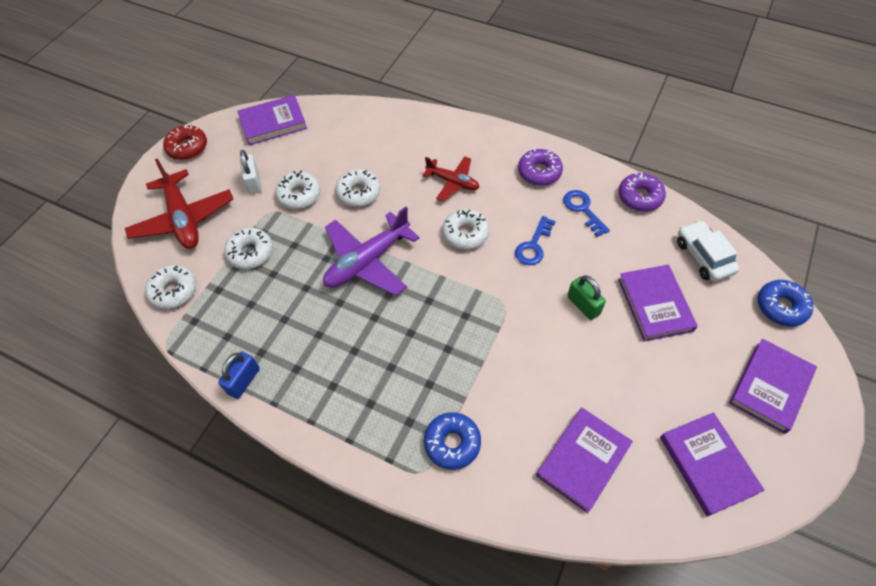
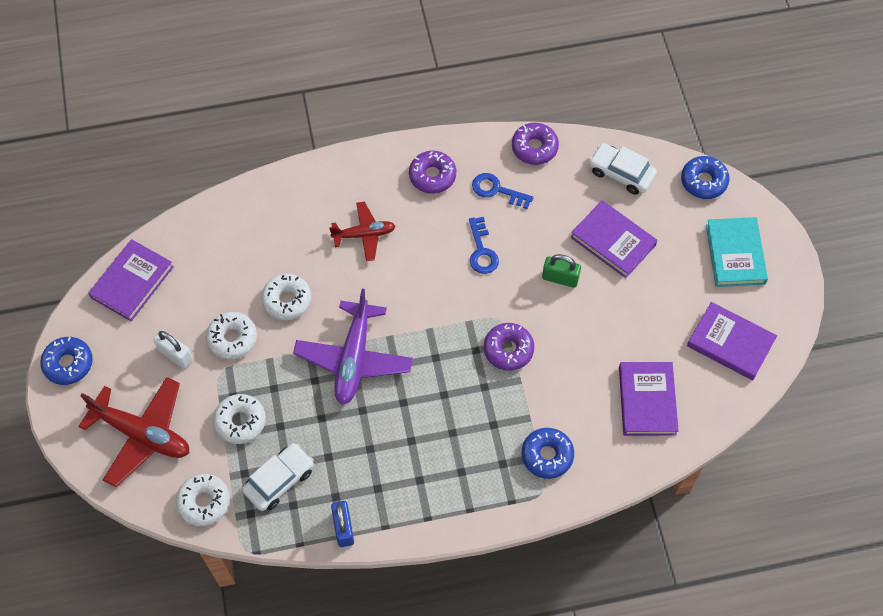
camera: 40 degrees left, 5 degrees up
red donut [163,125,207,160] -> blue donut [40,337,93,385]
white donut [442,209,489,250] -> none
purple book [729,339,817,434] -> turquoise book [706,217,768,287]
none -> white car [242,443,314,511]
none -> purple donut [484,323,534,371]

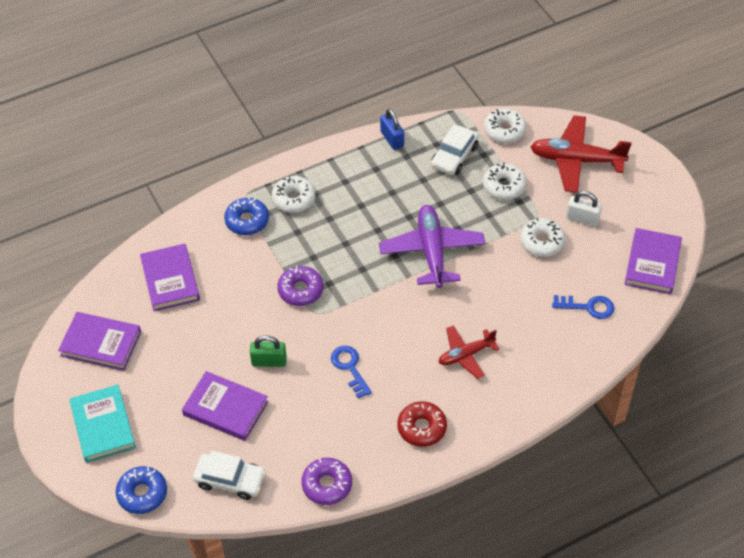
camera: 165 degrees right, 10 degrees down
blue donut [40,337,93,385] -> none
white donut [261,274,311,320] -> white donut moved to [272,175,316,213]
purple donut [409,151,456,194] -> red donut [397,401,447,447]
blue key [472,173,534,209] -> blue key moved to [552,295,614,319]

